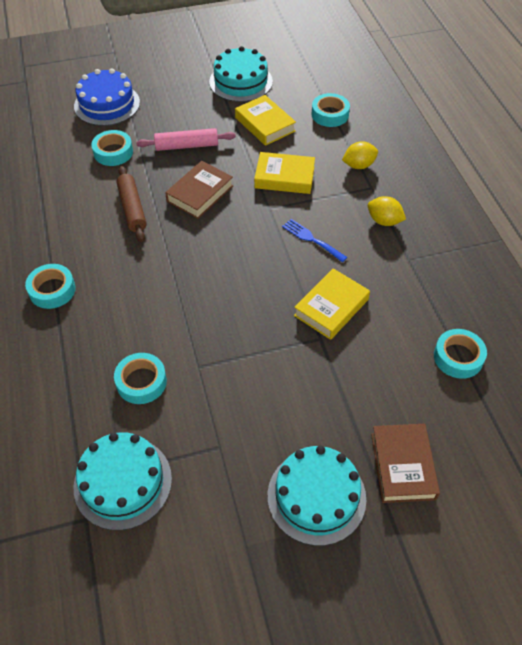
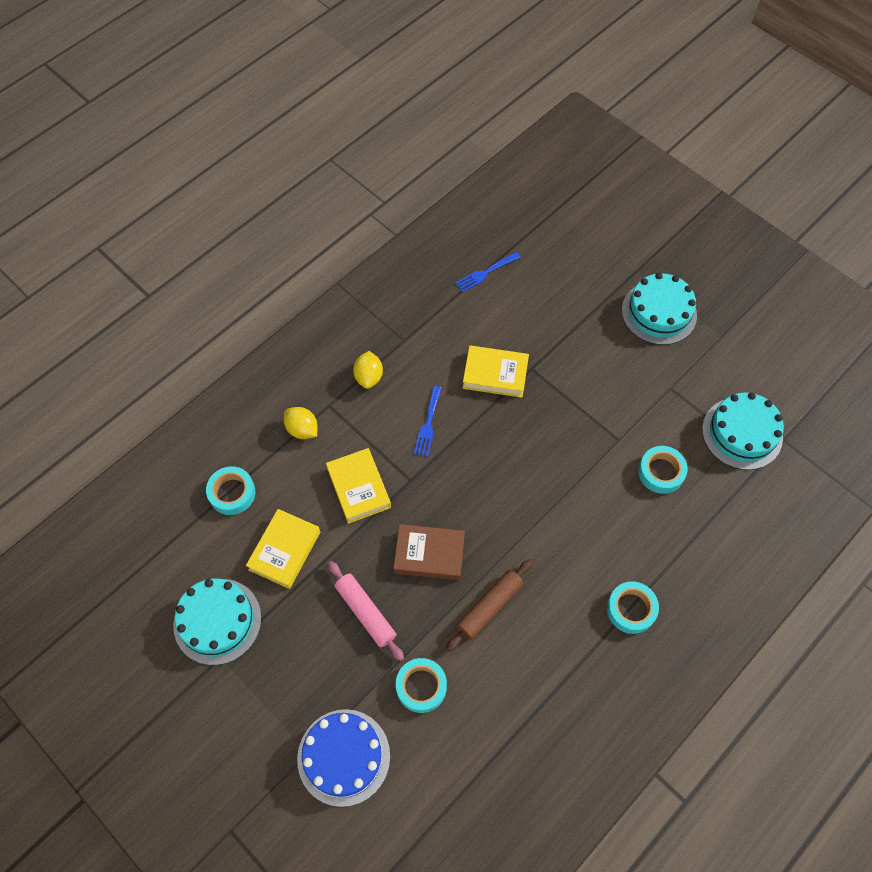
camera: 120 degrees left, 10 degrees up
brown book [371,424,440,503] -> none
turquoise tape [434,329,487,379] -> blue fork [455,252,521,292]

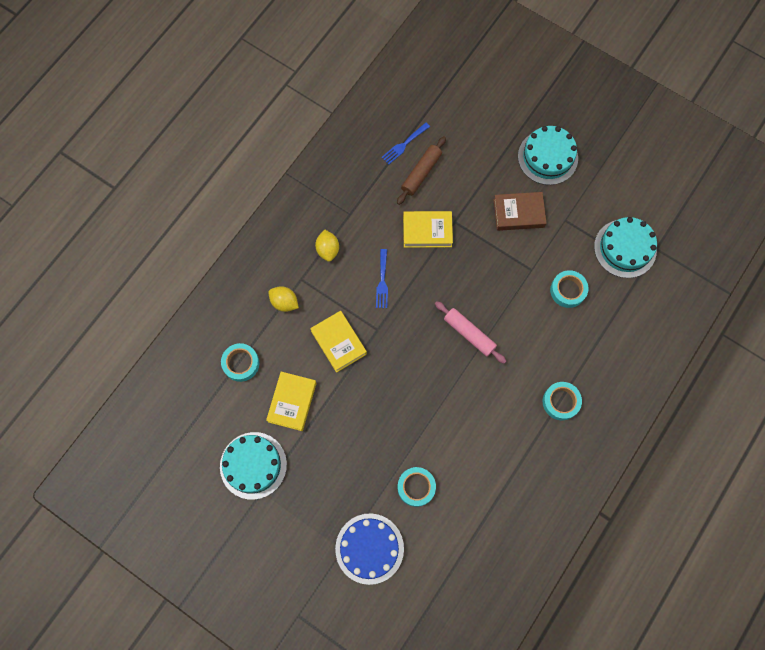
camera: 10 degrees left, 10 degrees up
pink rolling pin [328,561,404,661] -> pink rolling pin moved to [435,301,506,364]
brown book [393,524,465,580] -> brown book moved to [493,192,547,231]
brown rolling pin [446,559,533,651] -> brown rolling pin moved to [397,136,446,205]

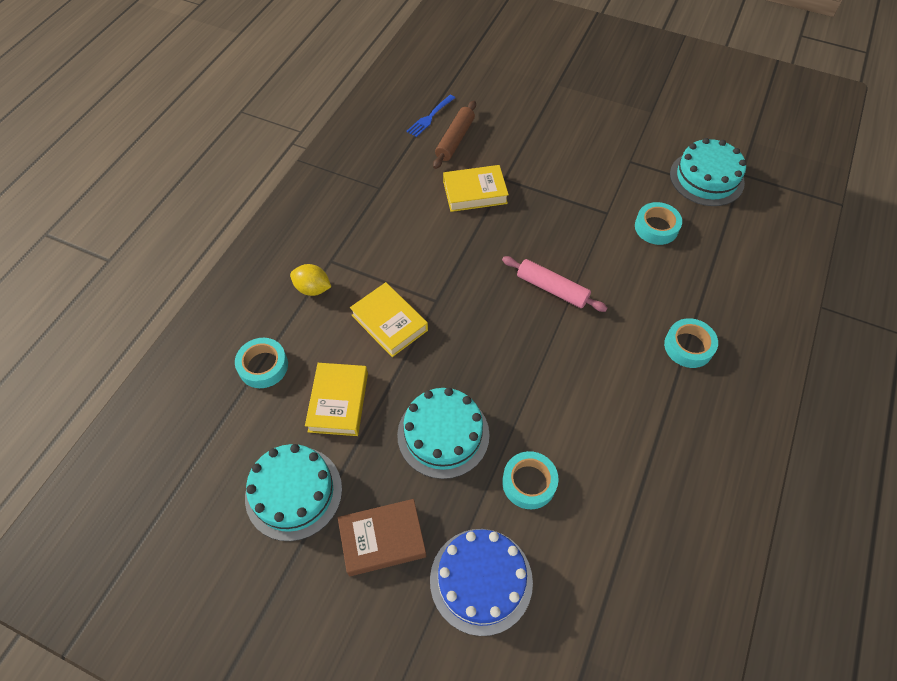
camera: 10 degrees left, 15 degrees down
yellow lemon [315,230,339,262] -> none
blue fork [376,249,388,308] -> none
brown book [493,192,547,231] -> brown book moved to [338,499,426,576]
turquoise cake [518,126,578,185] -> turquoise cake moved to [397,388,490,479]

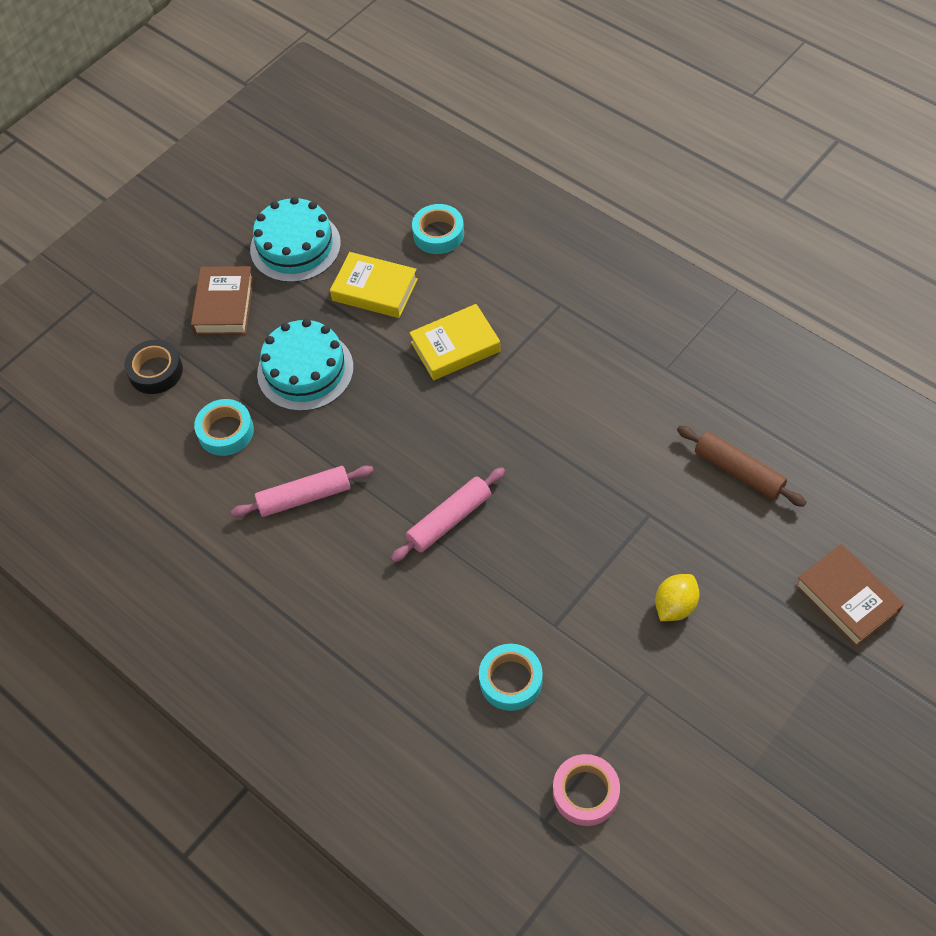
camera: 110 degrees right, 0 degrees up
yellow lemon [290,264,331,296] -> yellow lemon moved to [655,574,700,621]
blue fork [406,95,455,137] -> none
blue cake [430,529,533,636] -> black tape [124,340,183,394]
yellow book [443,165,509,212] -> none
turquoise tape [664,318,718,368] -> none
turquoise cake [670,138,746,206] -> pink tape [553,754,620,826]
none -> pink rolling pin [231,465,374,517]
none -> brown book [795,544,904,647]

